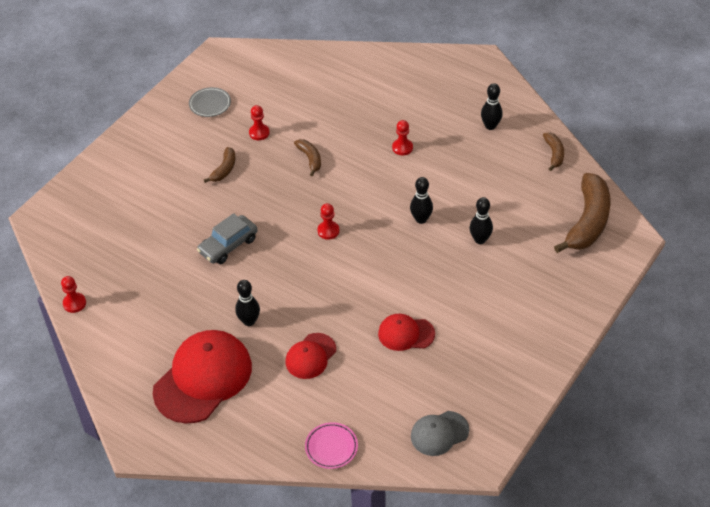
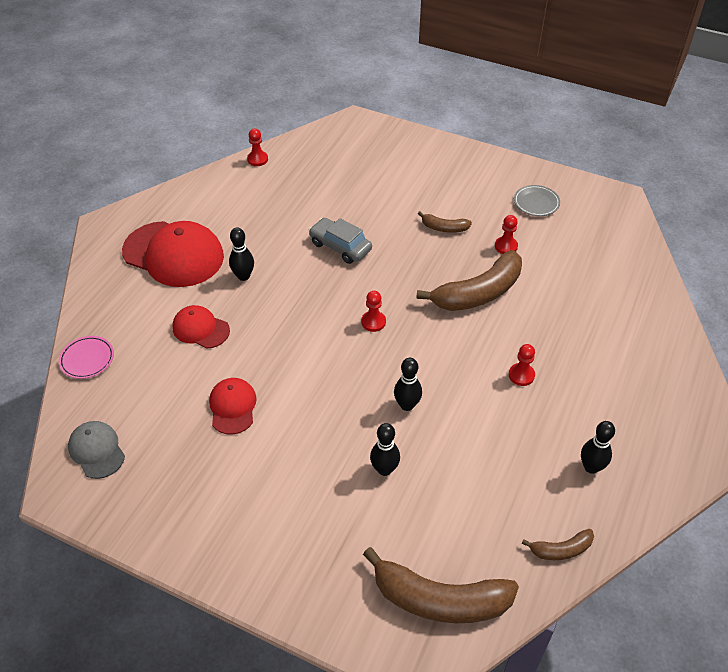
camera: 80 degrees right, 0 degrees up
brown banana [294,139,321,176] -> brown banana [416,250,522,311], size x2.05

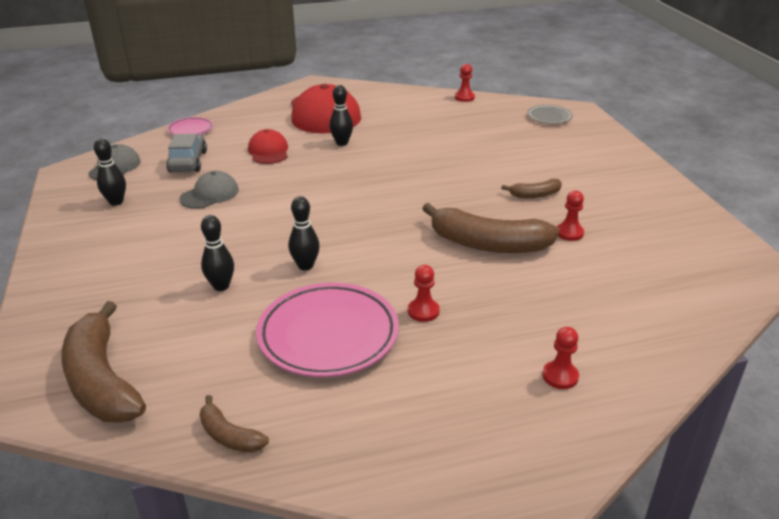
camera: 50 degrees right, 15 degrees down
red cap [209,378,257,435] -> grey cap [179,171,239,209]
grey car [309,218,372,264] -> grey car moved to [166,134,207,173]
red pawn [361,291,386,332] -> red pawn moved to [542,327,579,389]
brown banana [418,211,472,233] -> brown banana turned 75 degrees counterclockwise [501,179,562,198]
grey plate [514,185,560,216] -> grey plate moved to [527,105,572,124]
black bowling pin [581,421,615,474] -> black bowling pin moved to [94,138,126,206]
none -> pink plate [256,283,399,377]

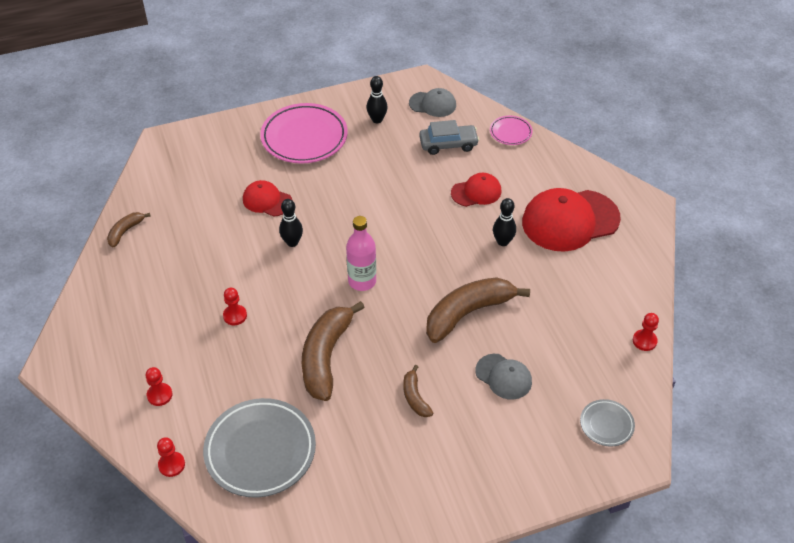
camera: 85 degrees right, 15 degrees up
brown banana [61,301,146,423] -> brown banana moved to [426,277,530,343]
grey cap [179,171,239,209] -> grey cap moved to [475,354,532,400]
black bowling pin [201,215,234,291] -> red cap [243,180,292,217]
pink plate [256,283,399,377] -> pink plate moved to [260,103,348,164]
red pawn [557,190,584,241] -> red pawn moved to [157,437,185,477]
none -> grey plate [203,398,316,498]
none -> pink bottle [346,216,376,291]

